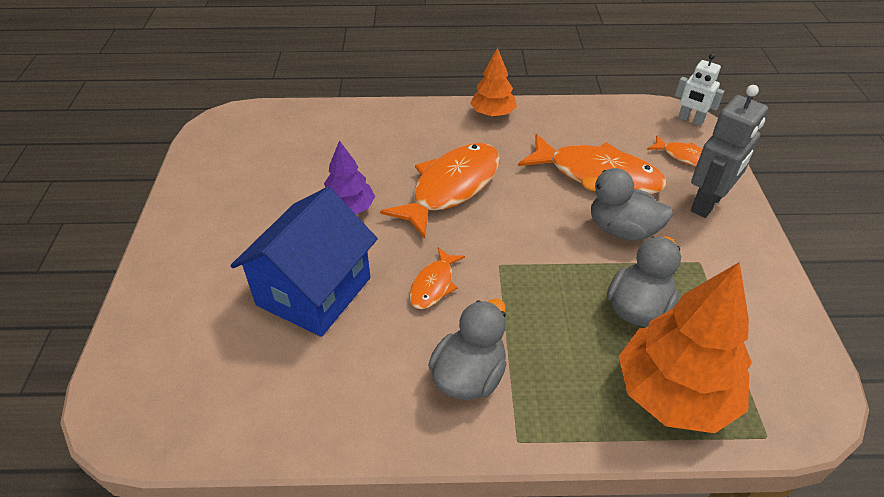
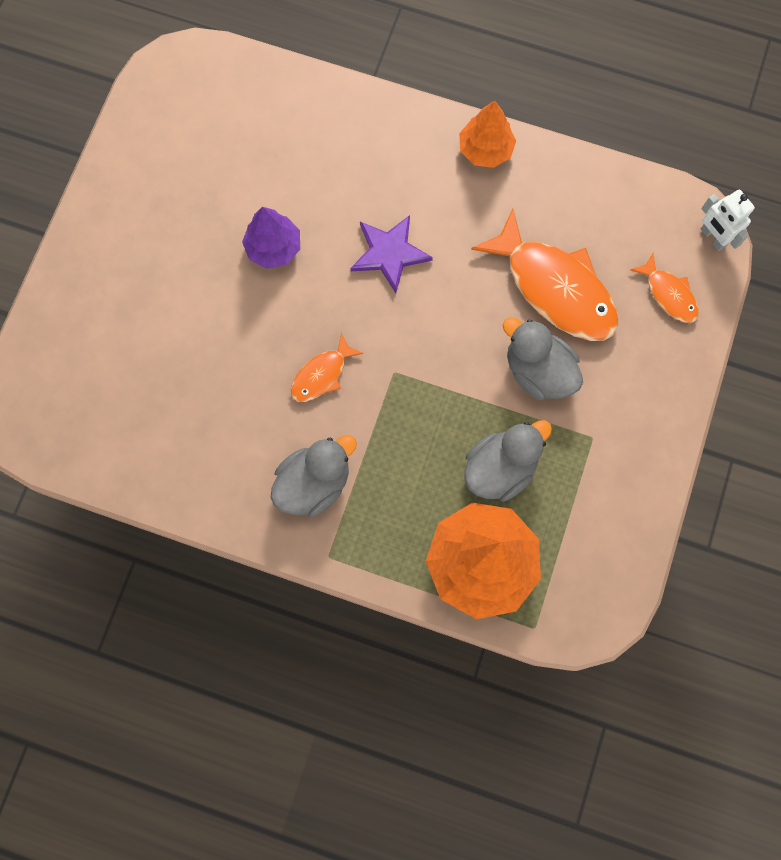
camera: 20 degrees right, 30 degrees up
blue house [230,187,378,337] -> none
orange fish [380,143,500,239] -> purple star [351,215,433,293]
grey robot [691,85,768,218] -> none

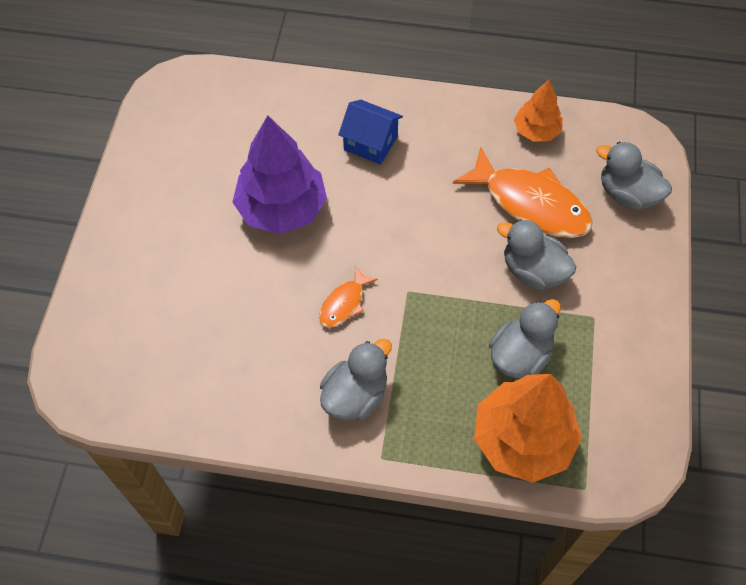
camera: 10 degrees left, 15 degrees down
purple tree [242,207,300,269] -> purple tree [233,115,327,234], size x1.80
purple star [351,215,433,293] -> none
orange tree [459,101,516,168] -> orange tree moved to [514,79,563,142]
orange fish [630,253,699,323] -> grey duck [596,142,672,210]
white robot [701,190,755,251] -> none
none -> blue house [338,100,403,165]

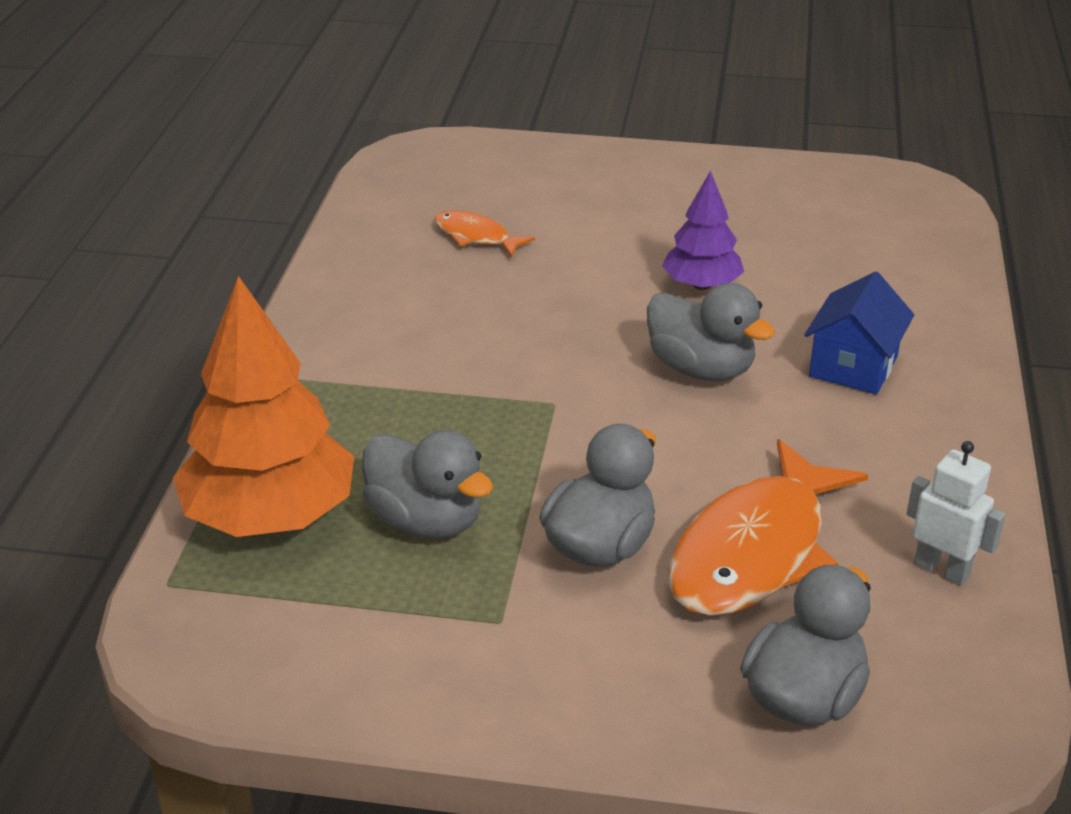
camera: 90 degrees right, 25 degrees down
purple tree [233,115,327,234] -> purple tree [662,170,744,290], size x0.56
orange fish [319,266,378,328] -> orange fish moved to [434,210,535,258]
grey duck [320,339,392,420] -> grey duck moved to [647,283,775,381]
orange tree [514,79,563,142] -> white robot [906,441,1006,585]

